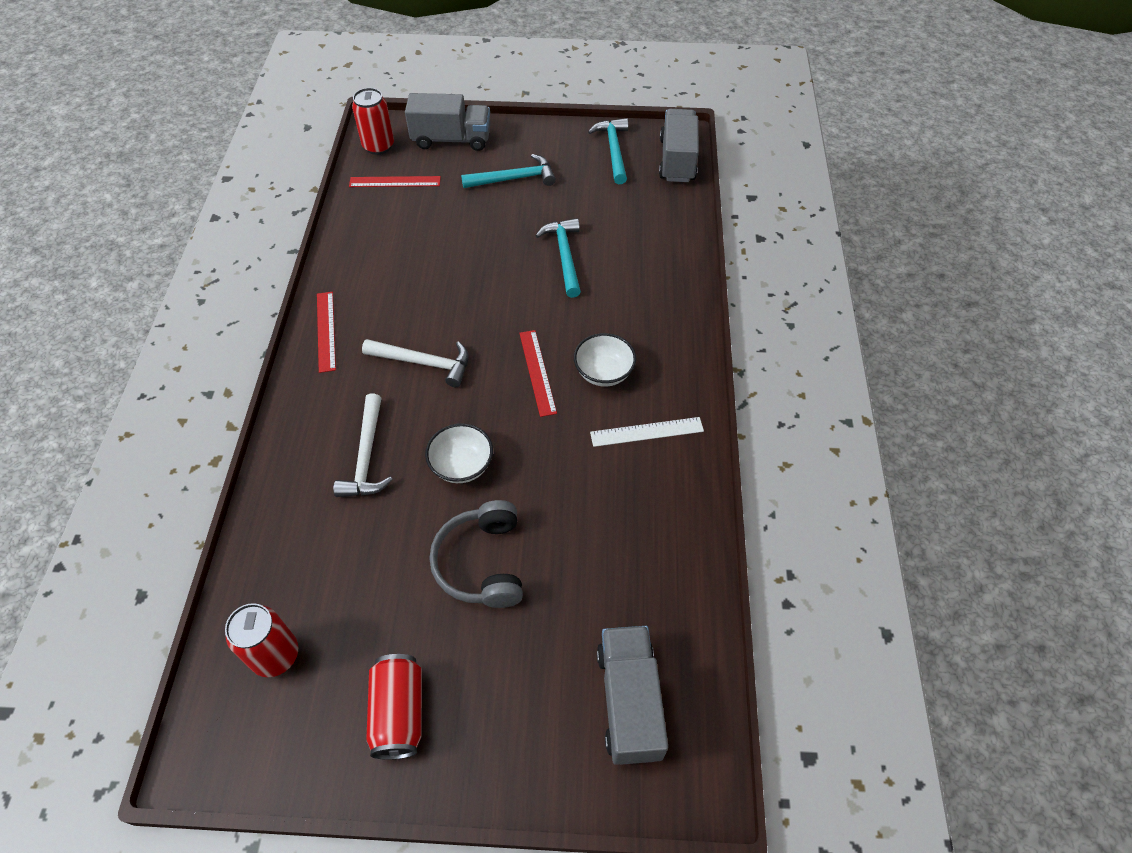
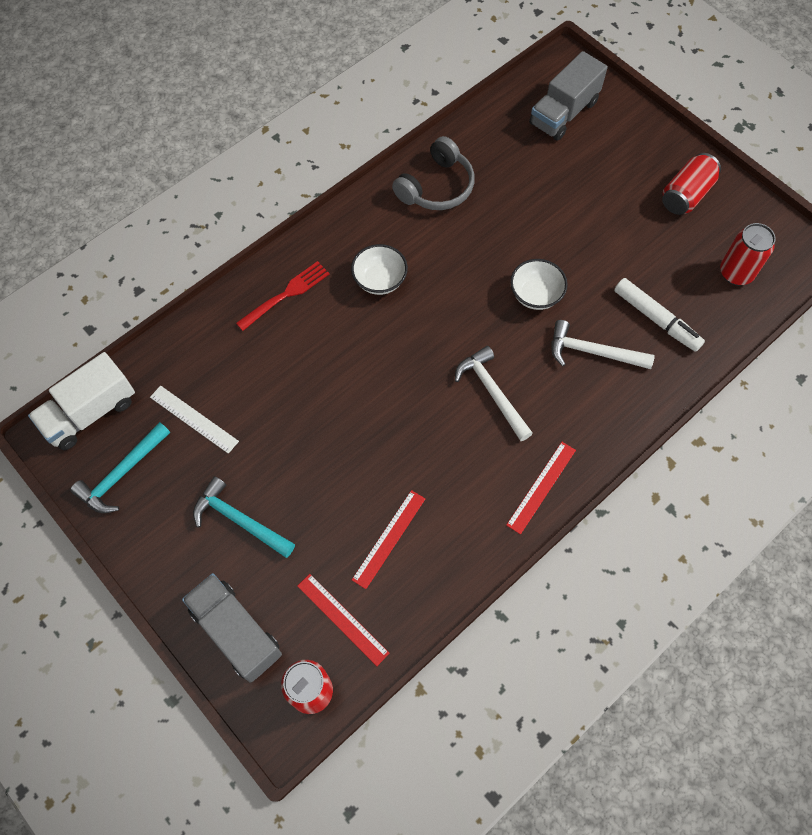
camera: 135 degrees left, 10 degrees up
white hammer [333,394,393,497] -> white hammer turned 120 degrees counterclockwise [551,320,655,369]
grey headphones [430,500,523,608] -> grey headphones moved to [392,136,475,210]
red ruler [519,330,557,417] -> red ruler moved to [352,490,425,589]
turquoise hammer [535,218,581,298] -> none
white ruler [590,417,704,447] -> white ruler moved to [150,386,239,454]
grey truck [659,109,699,182] -> white truck [28,352,135,450]
none -> red fork [236,261,330,331]
none -> white marker [614,278,705,352]

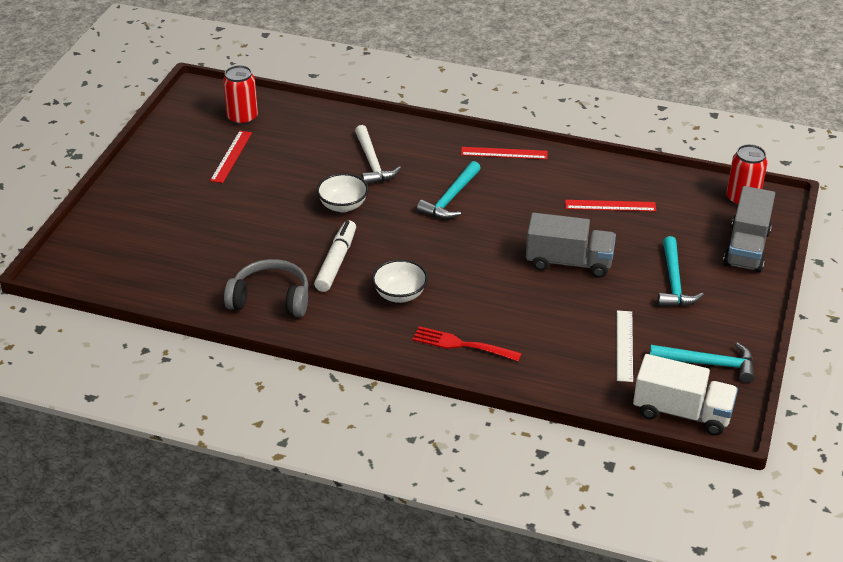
camera: 120 degrees left, 25 degrees down
red ruler [297,574,390,666] -> red ruler moved to [210,131,252,183]
white hammer [455,346,533,441] -> turquoise hammer [417,161,481,219]
grey truck [529,51,608,141] -> grey truck moved to [526,213,616,278]
white marker [614,278,705,352] -> white marker moved to [314,220,356,292]
red can [662,153,721,215] -> none

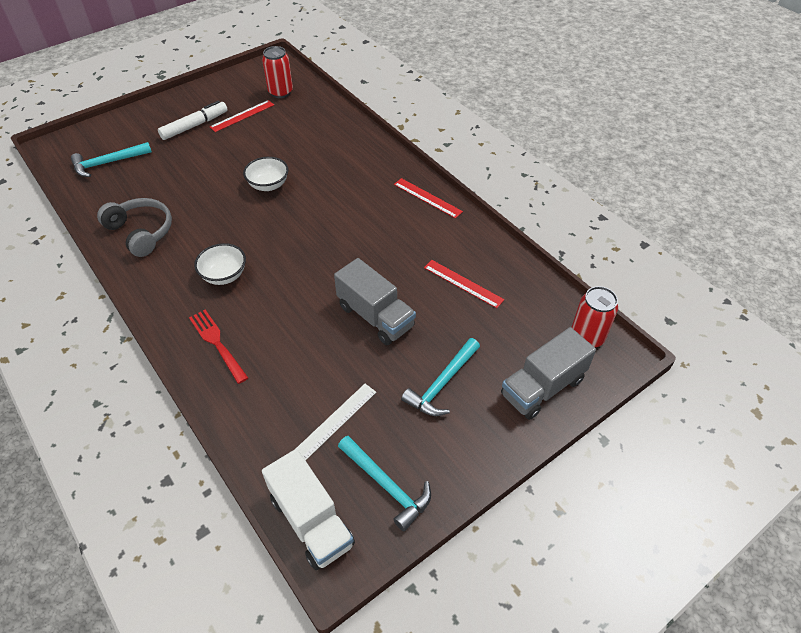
camera: 35 degrees right, 10 degrees up
white marker [314,220,356,292] -> white marker moved to [158,101,228,140]
white hammer [355,125,401,185] -> none
turquoise hammer [417,161,481,219] -> turquoise hammer moved to [71,142,152,177]

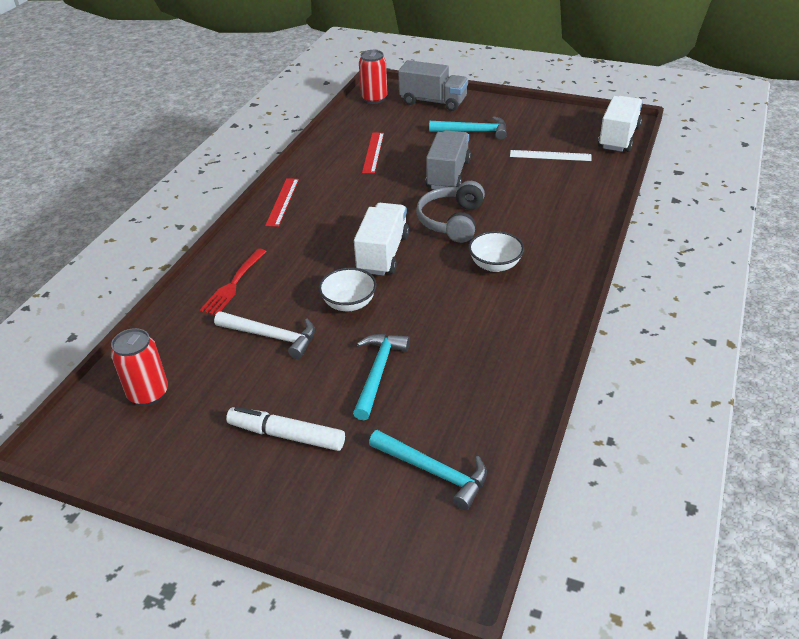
camera: 120 degrees left, 10 degrees down
grey headphones [97,198,172,257] -> grey headphones moved to [416,181,485,243]
red fork [189,310,248,384] -> red fork moved to [200,249,267,315]
red ruler [210,100,274,132] -> none
turquoise hammer [338,436,431,531] -> turquoise hammer moved to [353,334,410,420]
none -> white hammer [214,311,315,359]
none -> white truck [354,203,409,276]

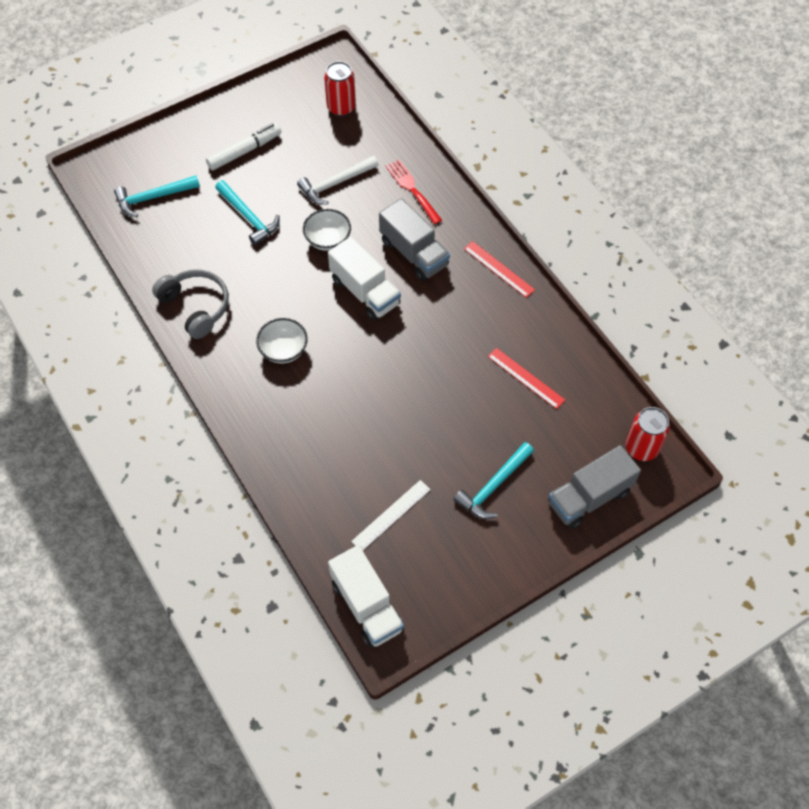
camera: 125 degrees right, 20 degrees up
grey headphones [416,181,485,243] -> grey headphones moved to [152,269,229,339]
grey truck [426,130,471,189] -> grey truck moved to [379,198,450,281]

